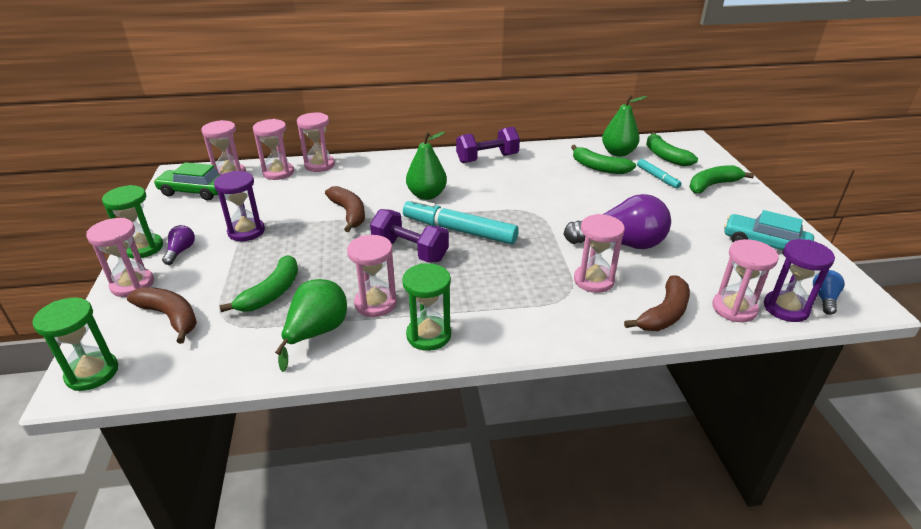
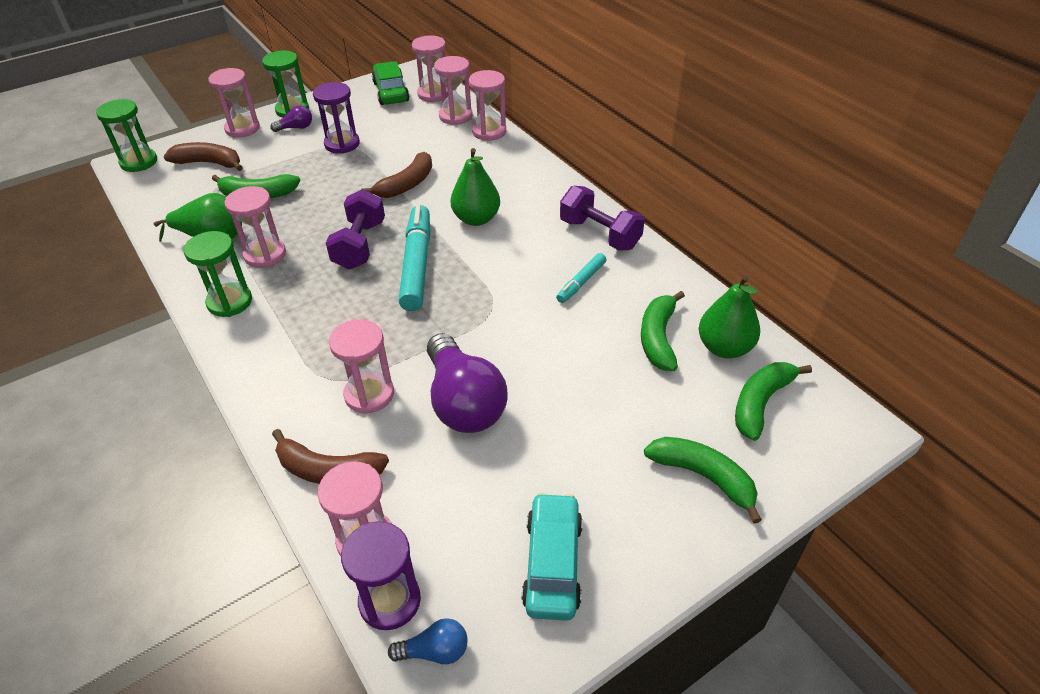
camera: 65 degrees right, 10 degrees up
brown banana [127,287,197,344] -> brown banana turned 90 degrees counterclockwise [164,142,243,171]
turquoise marker [637,159,682,189] -> turquoise marker moved to [556,253,606,303]

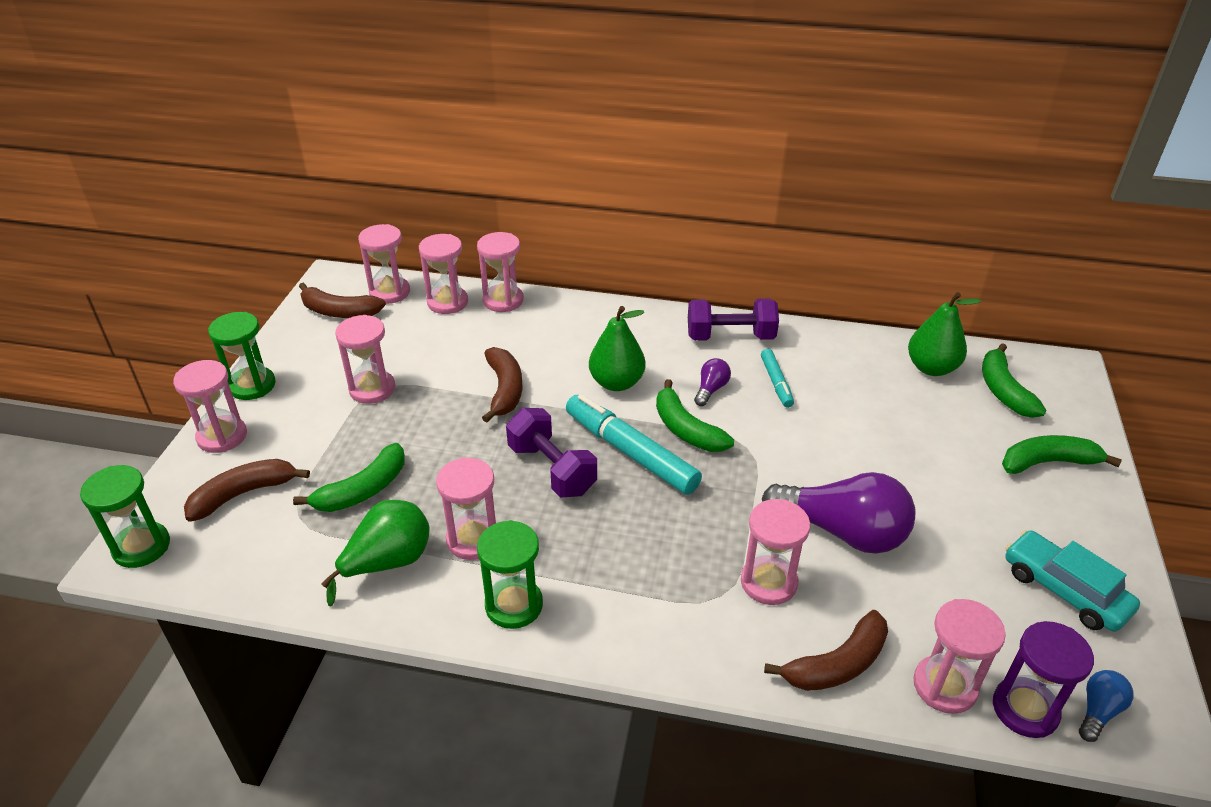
camera: 45 degrees left, 5 degrees down
purple light bulb [270,105,312,132] -> purple light bulb moved to [694,358,731,406]
purple hourglass [313,82,360,154] -> pink hourglass [335,315,395,404]
green car [372,61,409,105] -> brown banana [299,283,386,318]
green banana [641,291,685,371] -> green banana moved to [656,379,734,452]

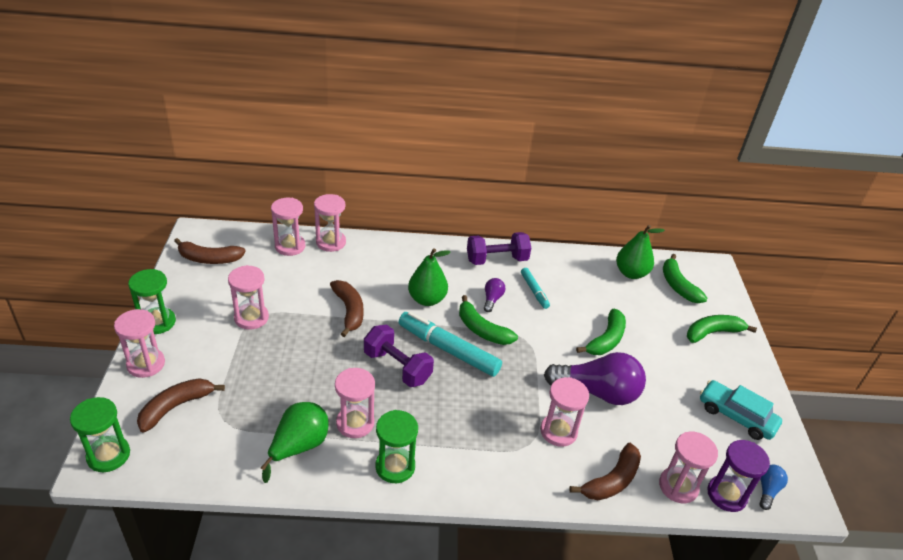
camera: 15 degrees left, 0 degrees up
green banana [293,443,405,512] -> green banana moved to [576,309,626,355]
pink hourglass [358,224,410,304] -> none

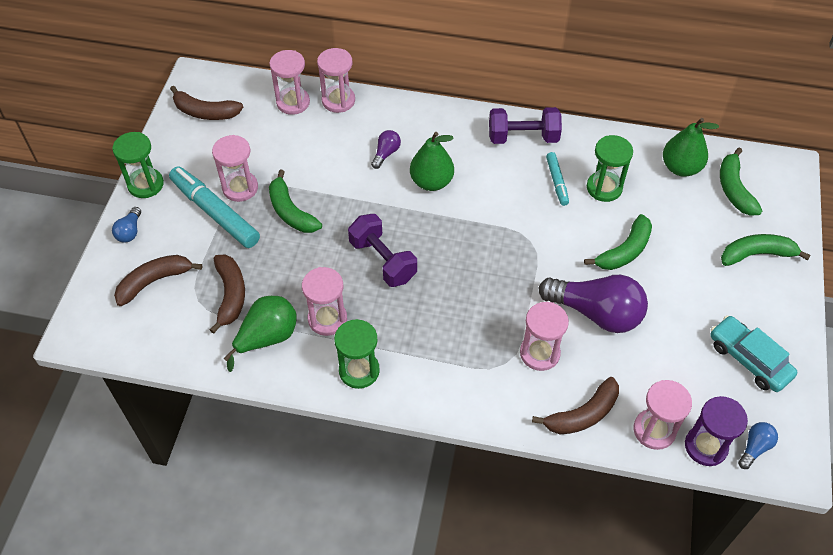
camera: 15 degrees right, 15 degrees up
green hourglass [70,397,130,472] -> green hourglass moved to [587,135,633,202]
pink hourglass [114,309,165,378] -> blue light bulb [112,207,141,243]
brown banana [330,280,364,337] -> brown banana moved to [210,254,245,334]
turquoise marker [399,312,502,377] -> turquoise marker moved to [169,166,260,248]
green banana [459,295,518,345] -> green banana moved to [269,170,322,233]
purple light bulb [484,278,505,312] -> purple light bulb moved to [371,130,401,169]

